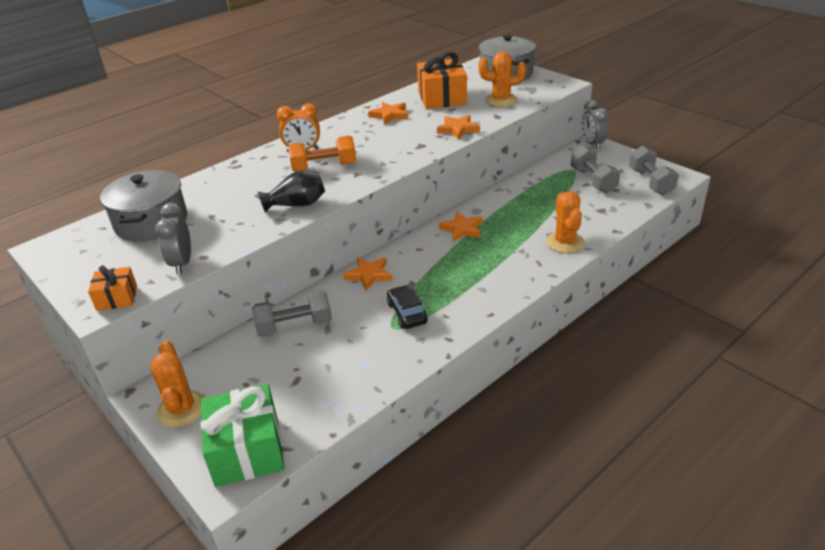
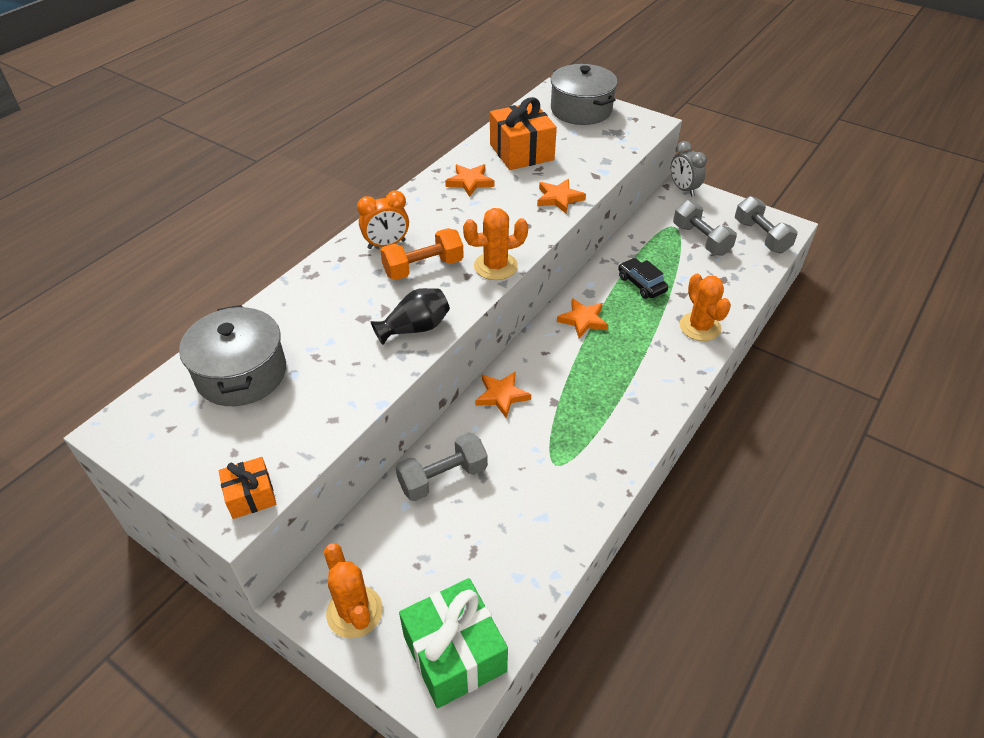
camera: 15 degrees left, 10 degrees up
grey clock [155,203,191,274] -> none
black car [387,285,428,329] -> black car moved to [618,258,668,299]
orange cactus [478,51,526,107] -> orange cactus moved to [463,208,528,280]

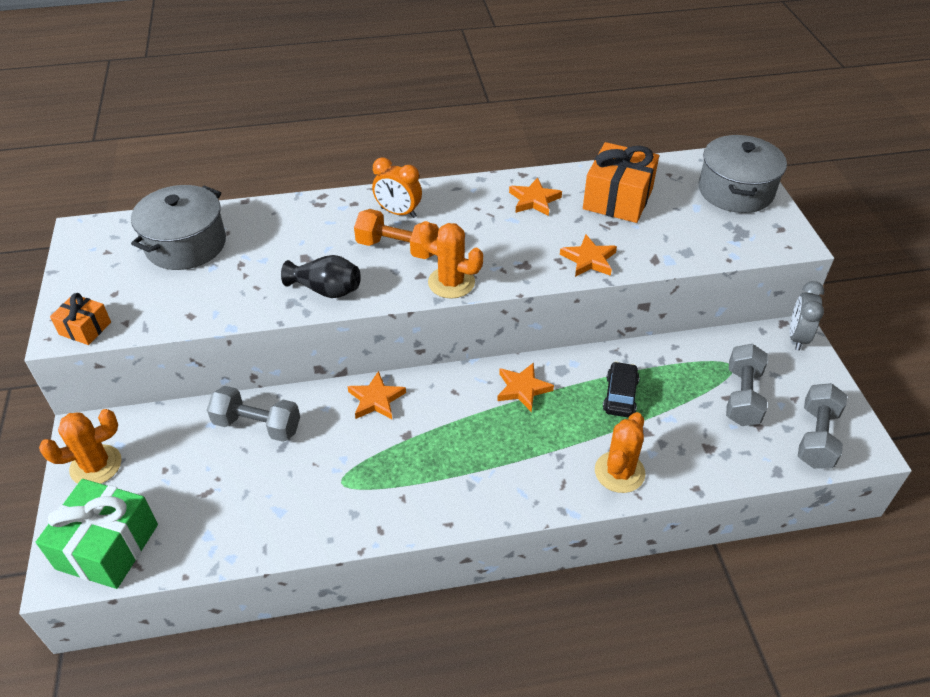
camera: 45 degrees right, 0 degrees up
orange cactus [324,543,383,638] -> orange cactus turned 45 degrees clockwise [39,409,122,484]

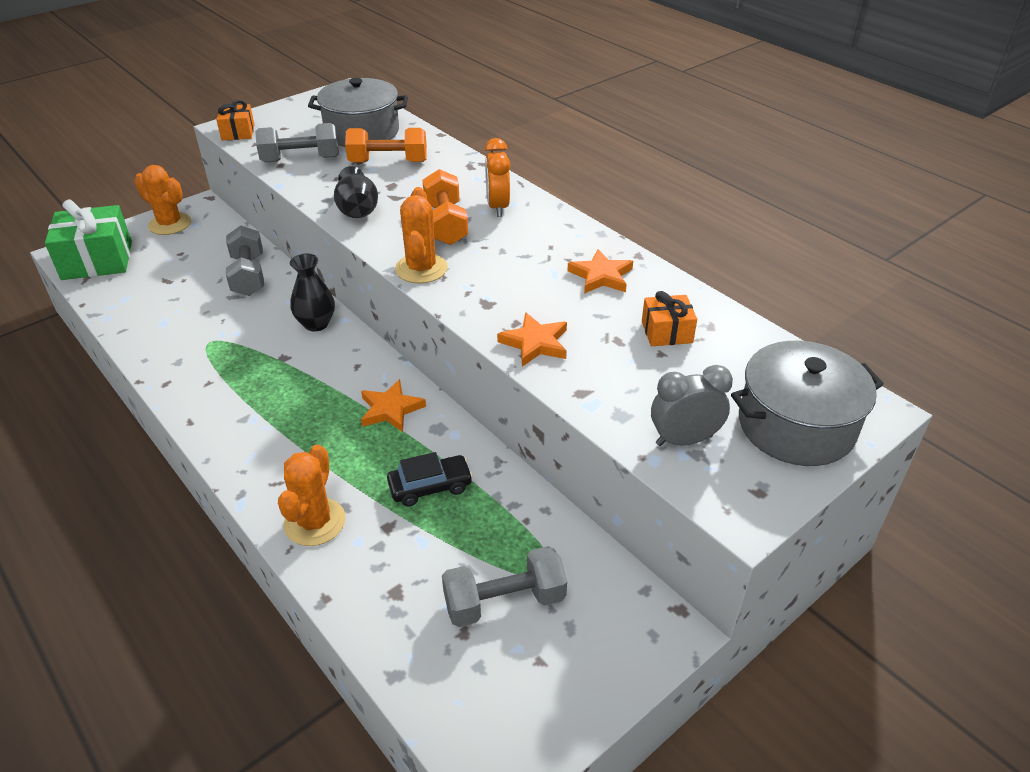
camera: 60 degrees right, 5 degrees down
orange star [347,371,406,419] -> black vase [290,253,335,332]
orange gift [583,142,659,223] -> orange gift [642,291,697,346], size x0.54
orange cactus [595,412,645,493] -> orange cactus turned 75 degrees counterclockwise [278,445,346,546]
grey clock [790,281,824,351] -> grey clock moved to [651,365,733,446]
grey dumbbell [798,383,847,469] -> grey dumbbell moved to [255,123,339,162]
none -> orange dumbbell [345,128,427,163]

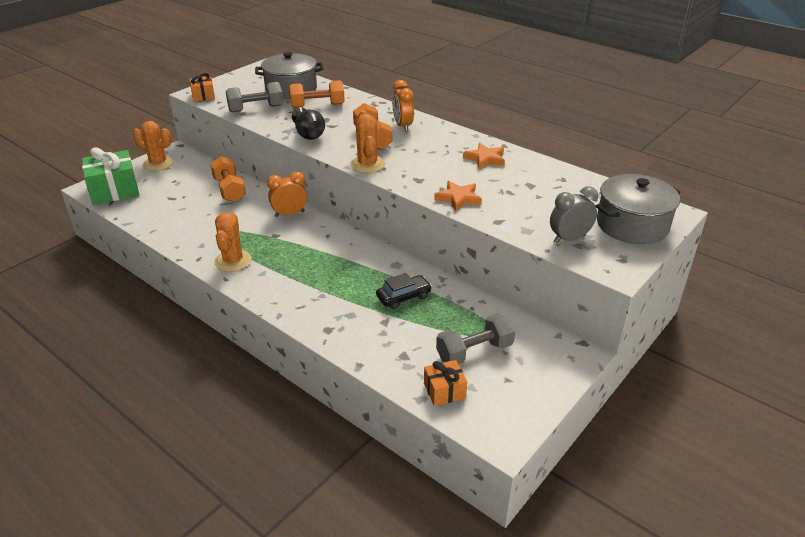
camera: 10 degrees left, 5 degrees down
grey dumbbell [226,226,264,296] -> orange dumbbell [210,156,246,202]
orange cactus [278,445,346,546] -> orange cactus moved to [214,212,251,272]
black vase [290,253,335,332] -> orange clock [267,171,307,217]
orange star [361,379,426,432] -> none
orange gift [642,291,697,346] -> orange gift moved to [424,360,467,406]

